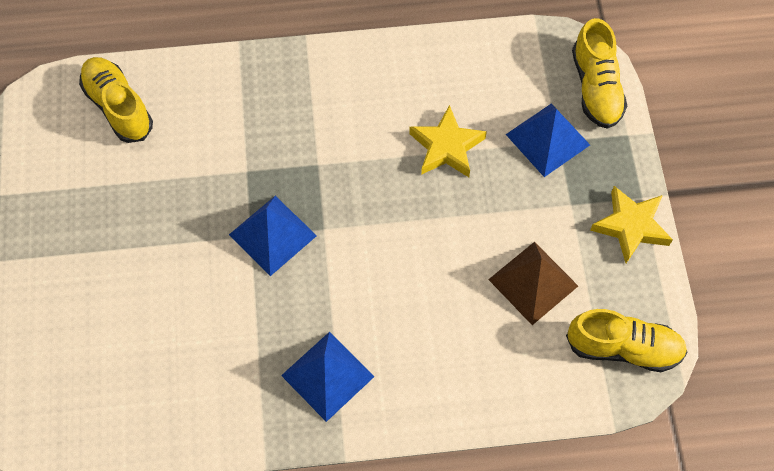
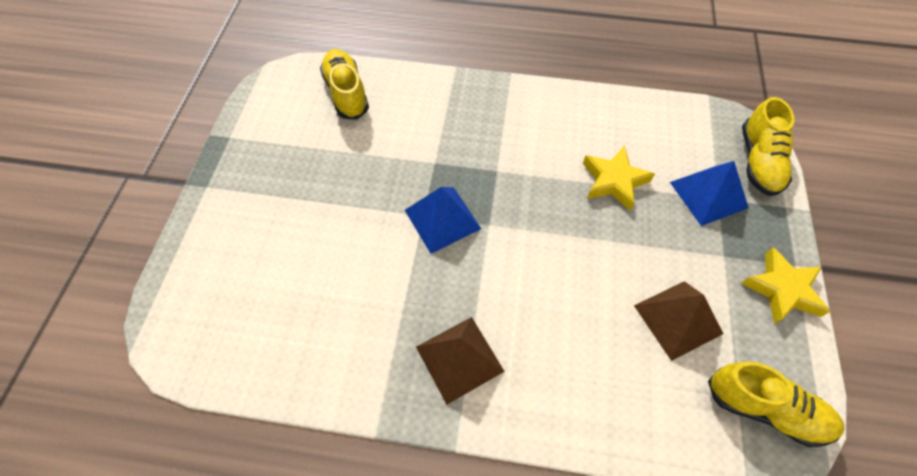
camera: 15 degrees right, 5 degrees down
blue pyramid [281,332,375,422] -> brown pyramid [416,317,505,404]

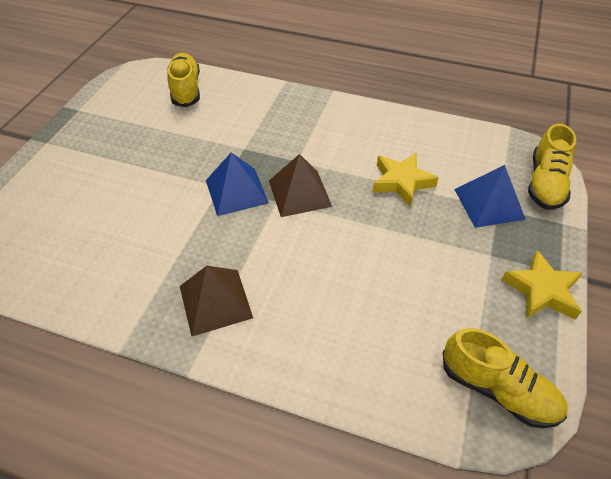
camera: 10 degrees right, 10 degrees down
brown pyramid [634,281,723,361] -> brown pyramid moved to [269,154,332,217]

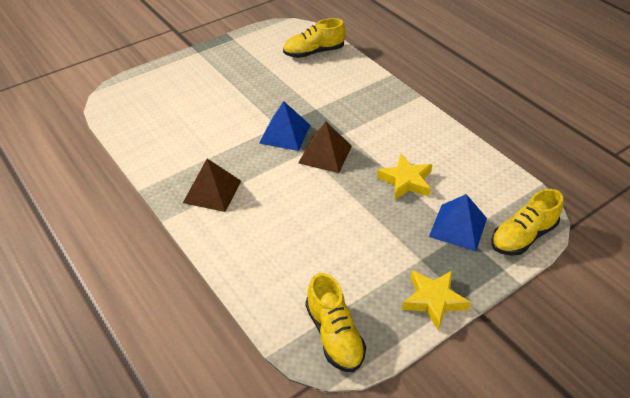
camera: 35 degrees right, 5 degrees down
yellow shoe [167,53,200,107] -> yellow shoe turned 135 degrees counterclockwise [283,18,346,58]

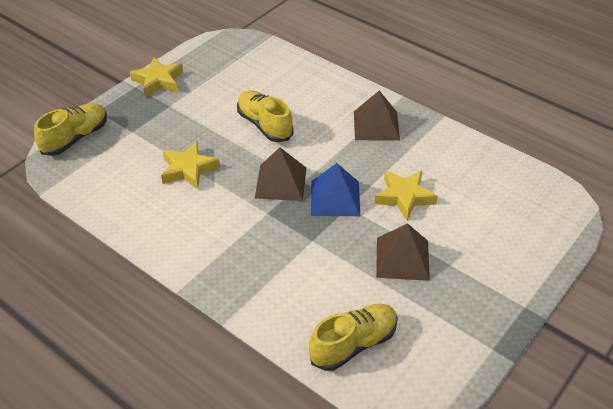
camera: 165 degrees right, 0 degrees up
yellow shoe [305,273,366,372] -> yellow shoe moved to [237,90,293,142]
blue pyramid [429,194,487,251] -> none
none -> yellow star [375,170,438,220]
none -> brown pyramid [376,223,430,281]

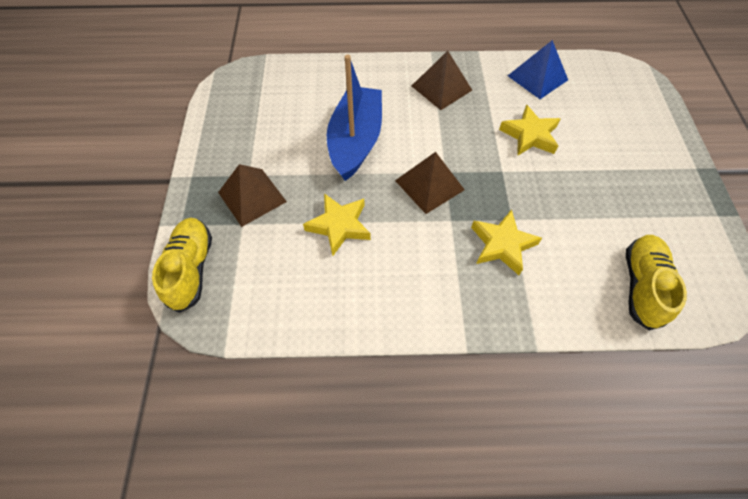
camera: 40 degrees left, 15 degrees up
yellow star [130,57,183,97] -> yellow star moved to [471,209,542,275]
yellow shoe [237,90,293,142] -> blue boat [327,54,382,181]
blue pyramid [311,163,360,216] -> blue pyramid moved to [508,40,568,99]
brown pyramid [376,223,430,281] -> brown pyramid moved to [218,164,287,227]

